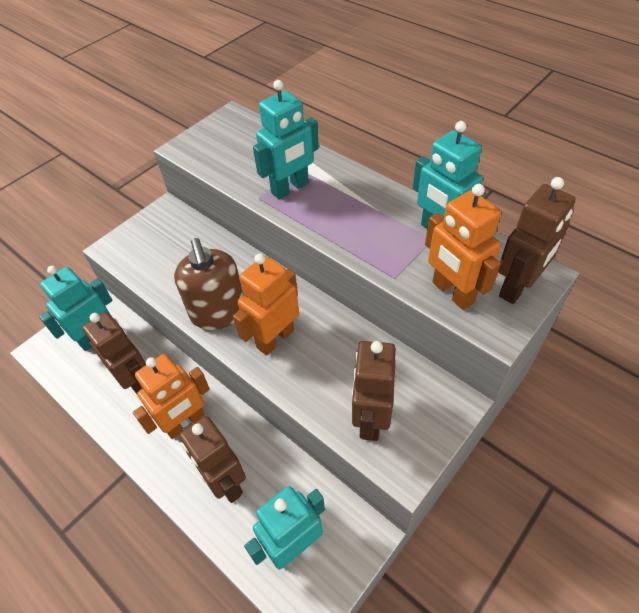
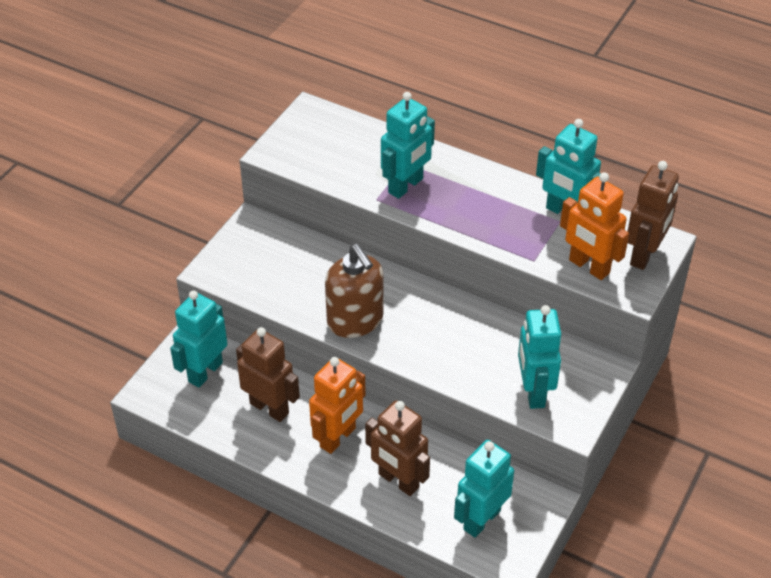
camera: 15 degrees left, 5 degrees down
orange robot [233,254,299,356] -> none
brown robot [352,341,396,441] -> turquoise robot [518,305,561,409]

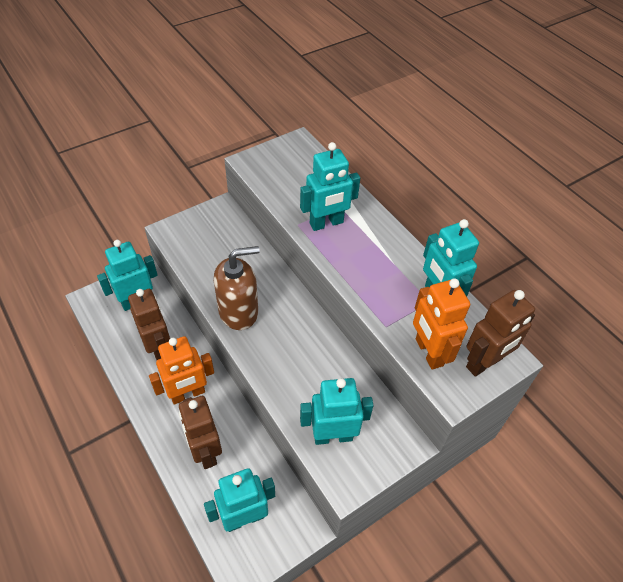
camera: 25 degrees right, 5 degrees up
brown soap dispenser [325,244,384,338] -> brown soap dispenser turned 105 degrees counterclockwise [214,246,260,330]
turquoise robot [518,305,561,409] -> turquoise robot turned 60 degrees clockwise [300,378,374,445]

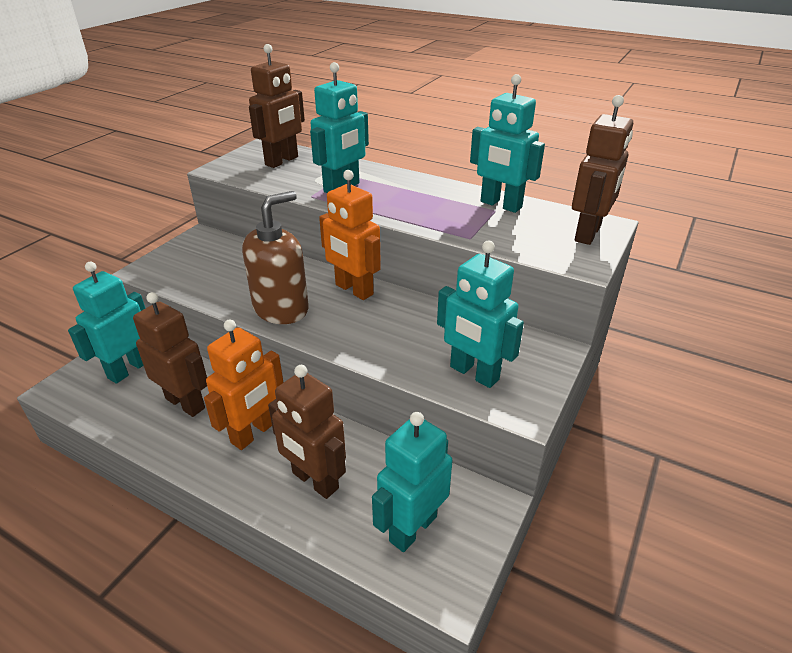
camera: 25 degrees left, 15 degrees down
turquoise robot [300,378,374,445] -> turquoise robot turned 105 degrees counterclockwise [437,241,524,388]
orange robot [413,278,470,370] -> orange robot moved to [319,170,381,300]
none -> brown robot [249,44,305,168]

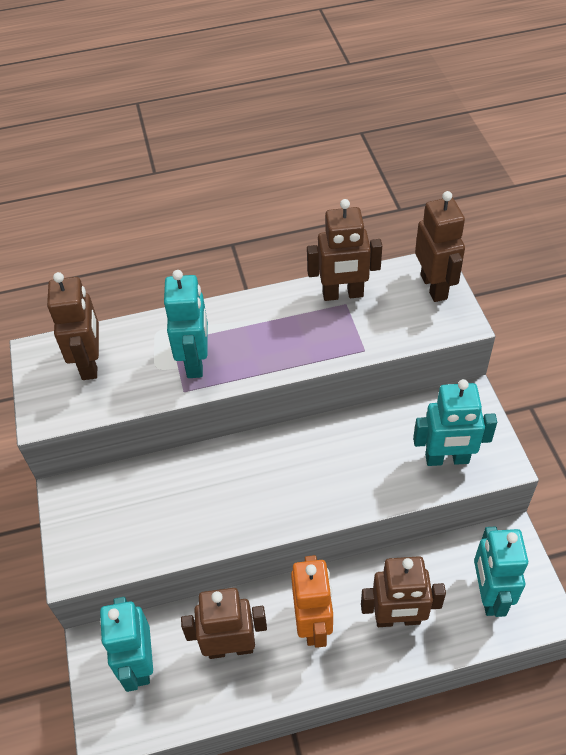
camera: 40 degrees left, 15 degrees up
brown soap dispenser [242,191,309,324] -> none
orange robot [319,170,381,300] -> none
turquoise robot [470,74,545,213] -> brown robot [307,199,382,301]

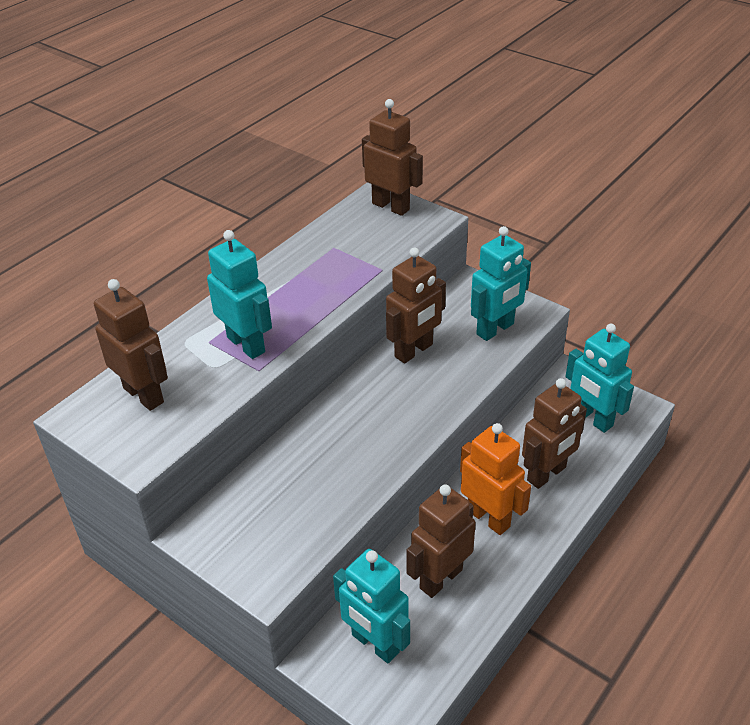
camera: 40 degrees left, 10 degrees down
brown robot [307,199,382,301] -> brown robot moved to [386,247,446,364]

